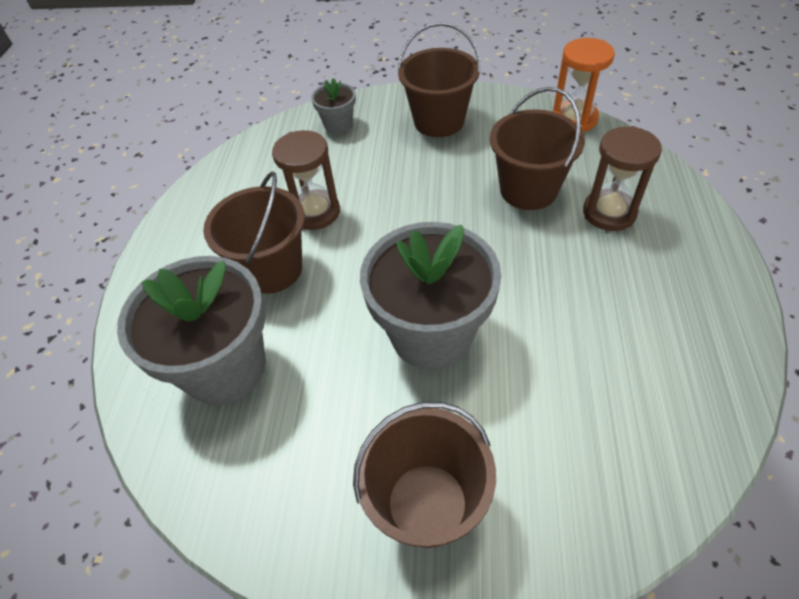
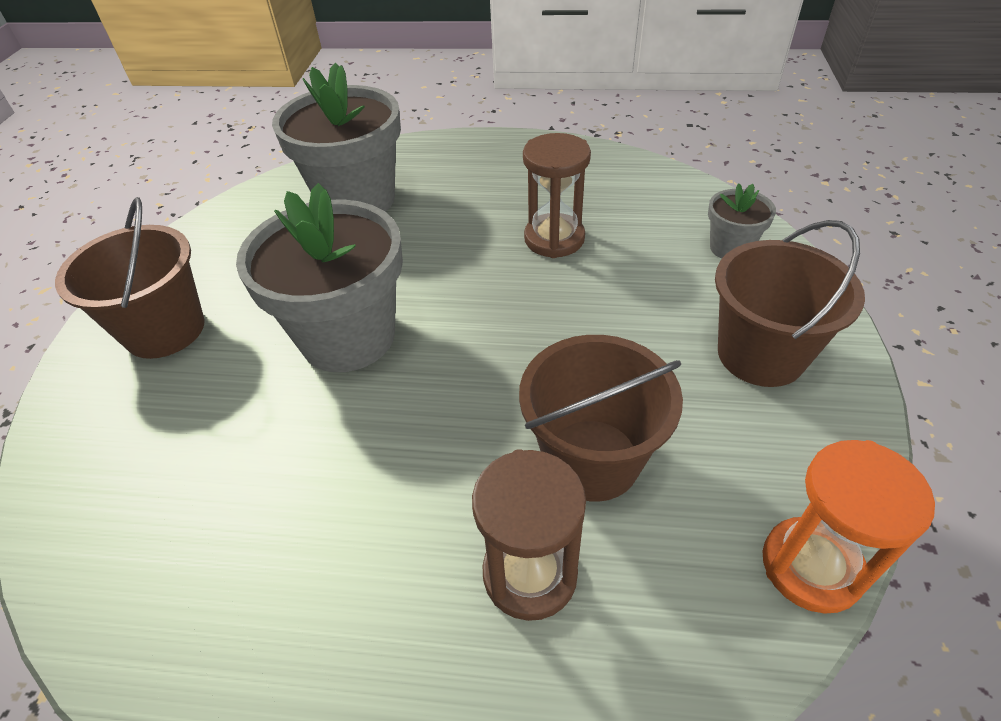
camera: 90 degrees right, 5 degrees down
brown bucket [203,171,305,294] -> none

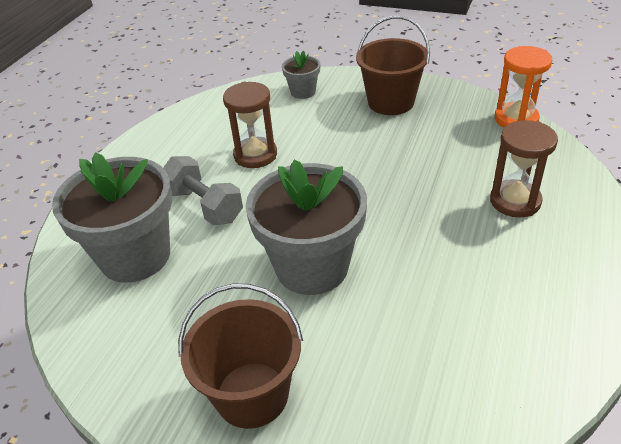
camera: 75 degrees left, 5 degrees down
brown bucket [519,335,683,502] -> none
none -> grey dumbbell [163,156,243,225]

